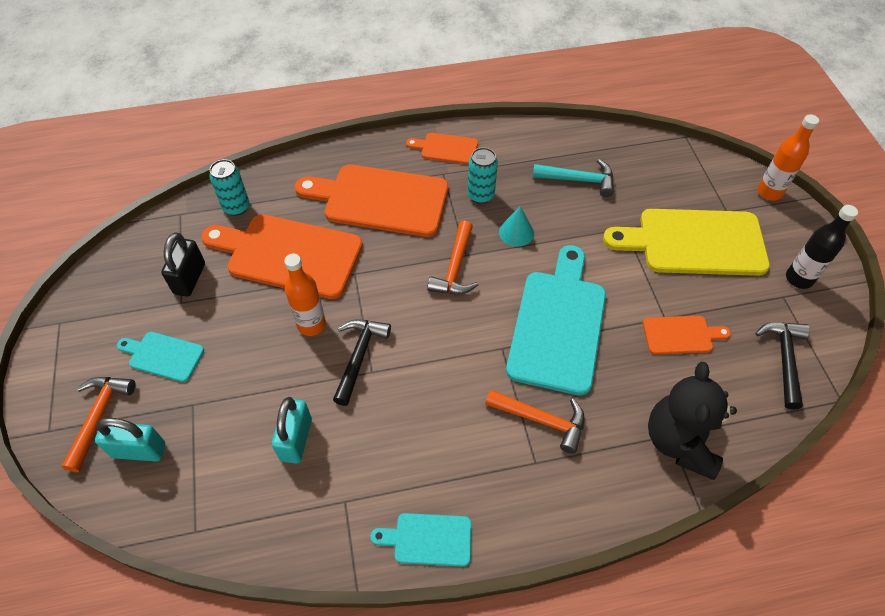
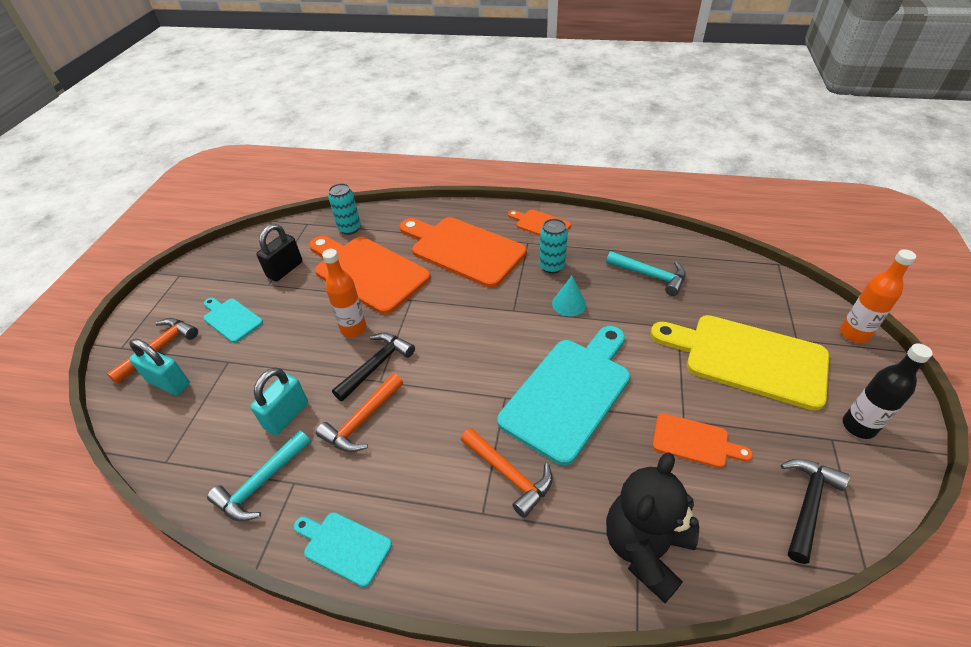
camera: 25 degrees right, 10 degrees down
orange hammer [427,221,478,294] -> orange hammer moved to [316,373,403,452]
none -> turquoise hammer [207,431,310,522]

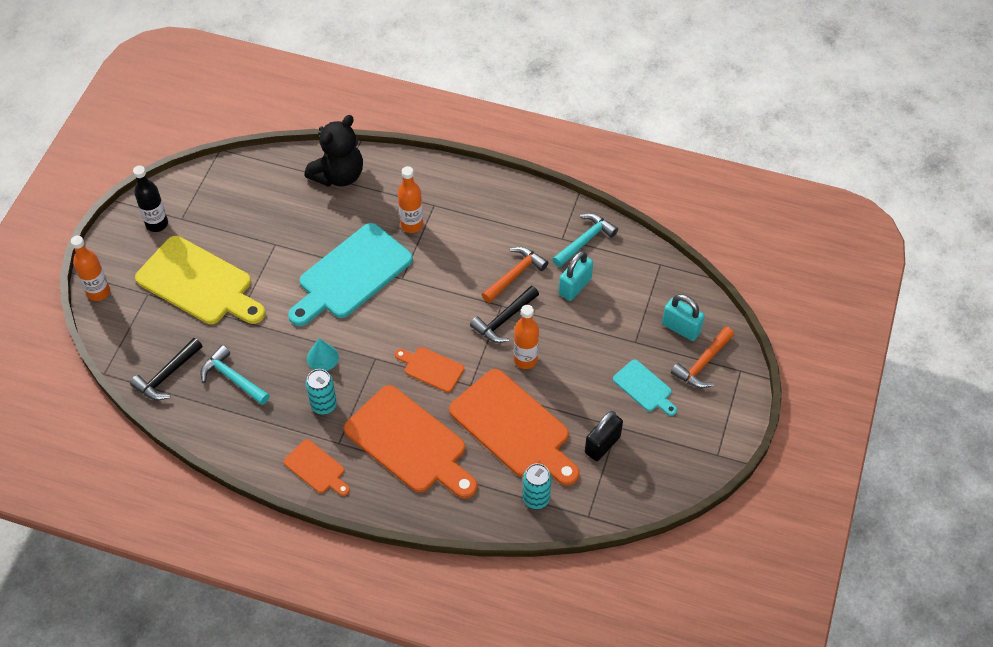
camera: 175 degrees left, 10 degrees up
turquoise cutting board [294,512,392,587] -> none
orange hammer [461,428,552,518] -> orange bottle [398,166,423,233]
orange cutting board [652,413,753,468] -> orange cutting board moved to [395,347,464,392]
black hammer [781,459,850,564] -> black hammer moved to [130,338,203,400]

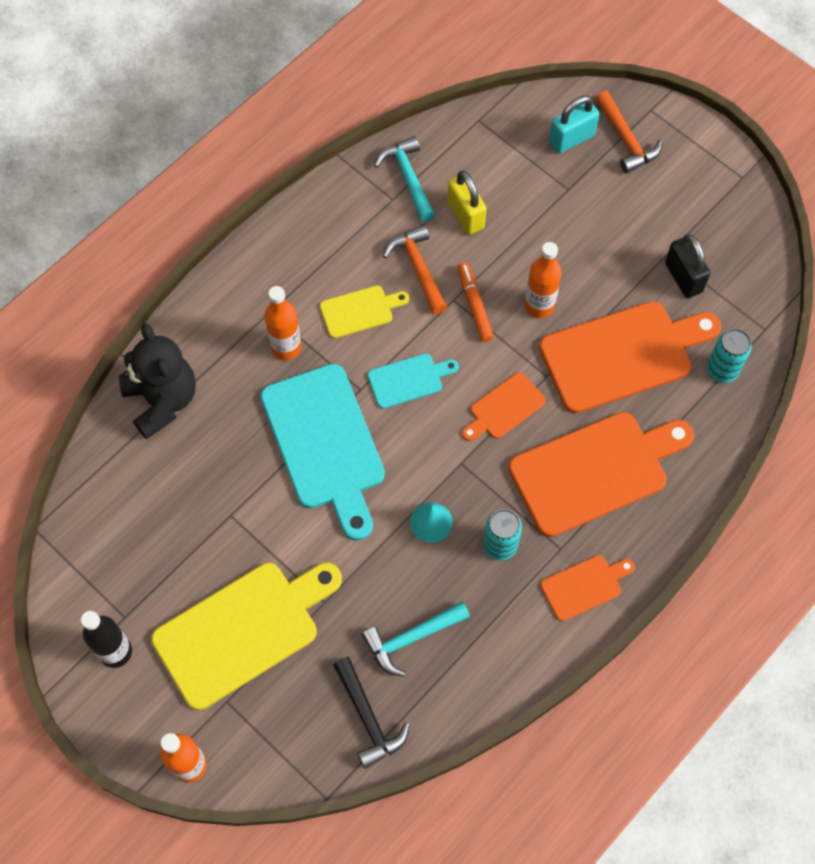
camera: 65 degrees left, 10 degrees up
black hammer [470,286,539,343] -> orange marker [458,262,494,342]
turquoise padlock [559,251,593,301] -> yellow padlock [447,170,487,235]
turquoise cutting board [613,360,677,416] -> turquoise cutting board moved to [368,353,459,409]
none -> yellow cutting board [320,285,409,338]

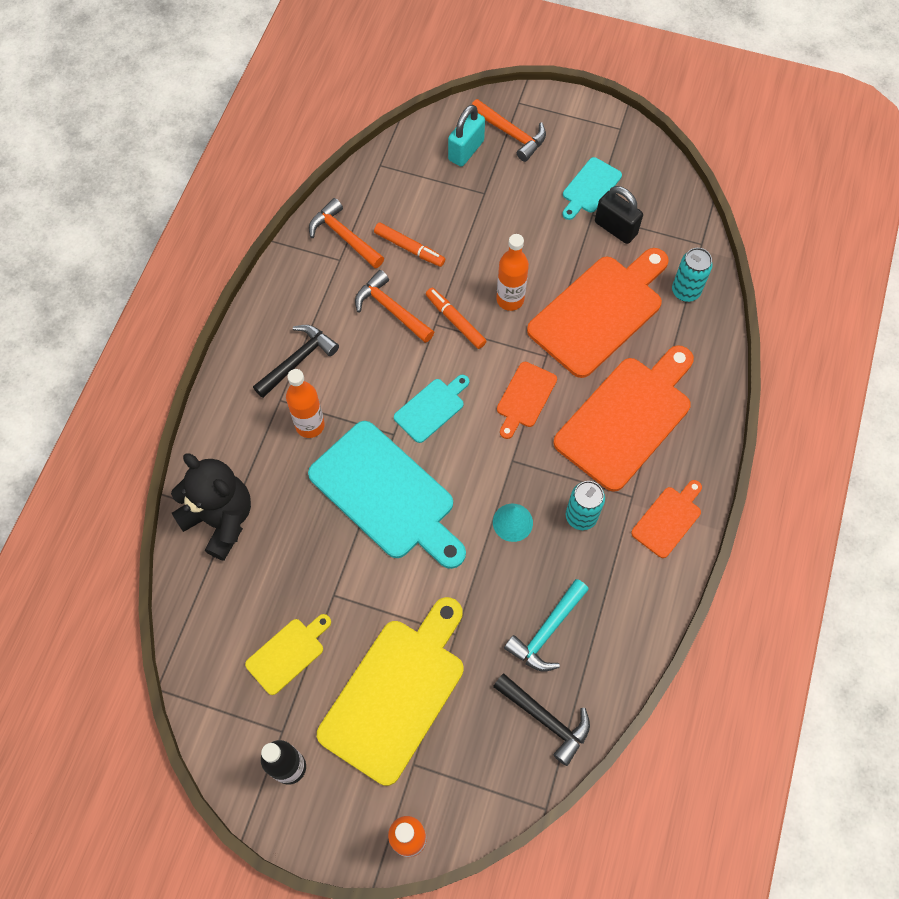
camera: 25 degrees left, 0 degrees up
yellow cutting board [320,285,409,338] -> yellow cutting board moved to [245,614,331,695]
turquoise hammer [374,136,435,222] -> orange hammer [309,198,384,269]
yellow padlock [447,170,487,235] -> orange marker [374,223,445,267]
none -> black hammer [253,325,339,398]
none -> turquoise cutting board [562,157,622,220]

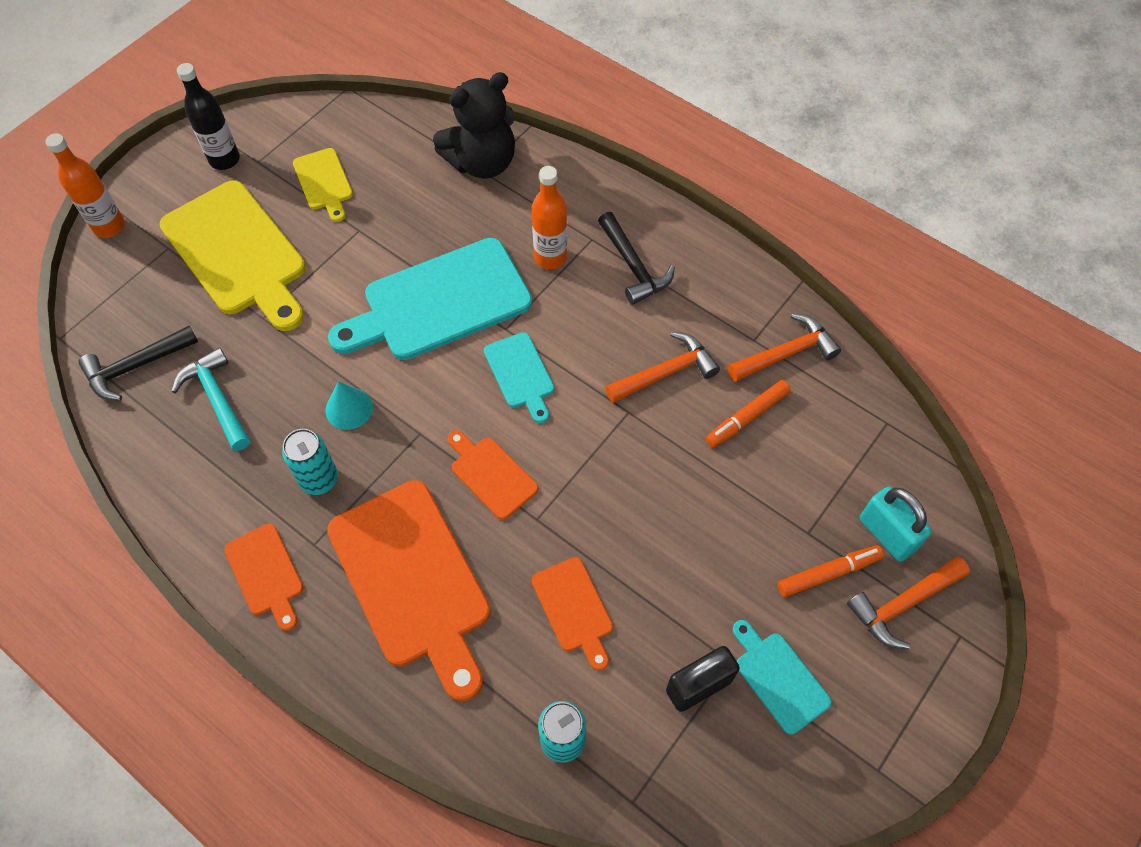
camera: 110 degrees right, 5 degrees down
orange marker [426,288,487,349] -> orange marker moved to [777,545,884,597]
orange bottle [496,234,529,311] -> none
orange cutting board [527,248,669,378] -> orange cutting board [532,557,613,670], size x0.49

